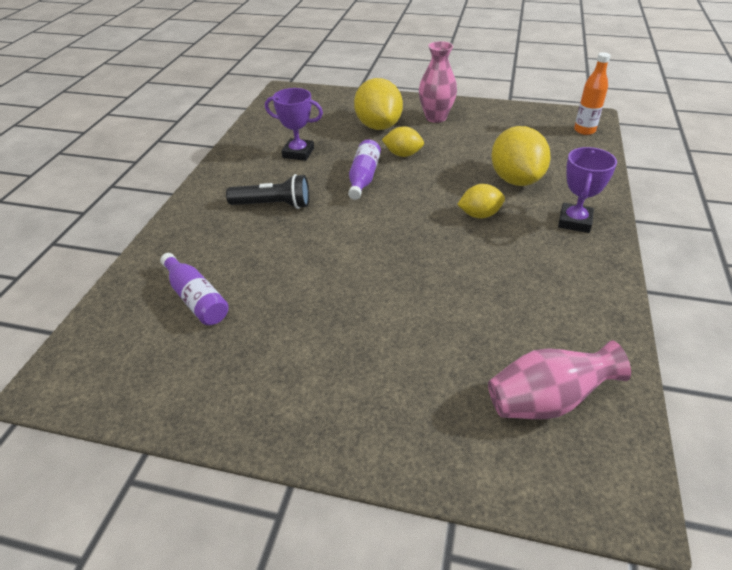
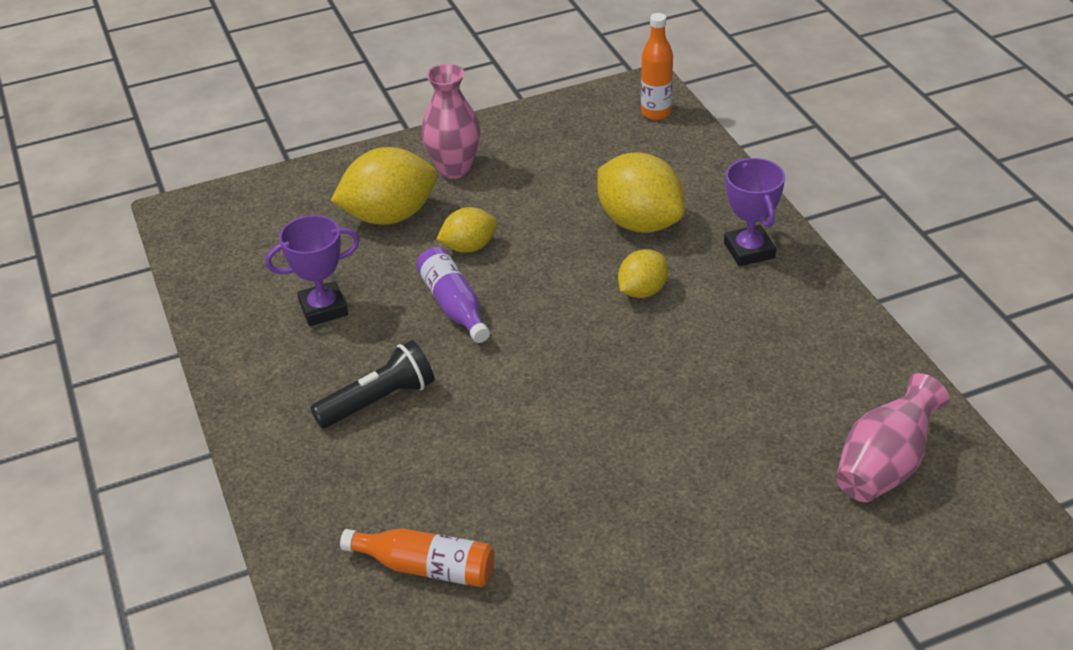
camera: 35 degrees left, 0 degrees up
purple bottle [160,253,229,325] -> orange bottle [340,528,495,587]
yellow lemon [354,78,403,130] -> yellow lemon turned 60 degrees counterclockwise [331,147,437,225]

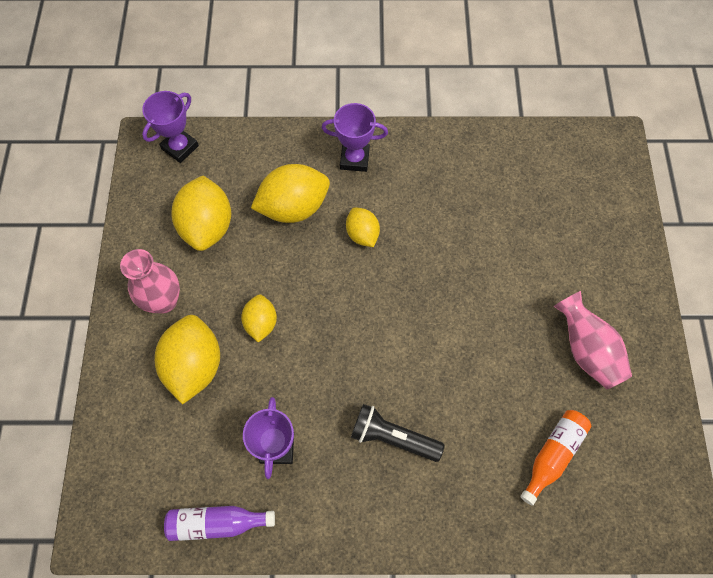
camera: 70 degrees left, 25 degrees up
black flashlight [310,340,434,428] -> black flashlight turned 60 degrees counterclockwise [351,404,444,462]
purple bottle [416,247,490,343] -> purple bottle moved to [164,506,275,541]
orange bottle [641,13,673,120] -> purple trophy [142,91,199,163]
pink vase [836,373,950,502] -> pink vase moved to [553,291,632,389]
none -> yellow lemon [171,176,231,251]

